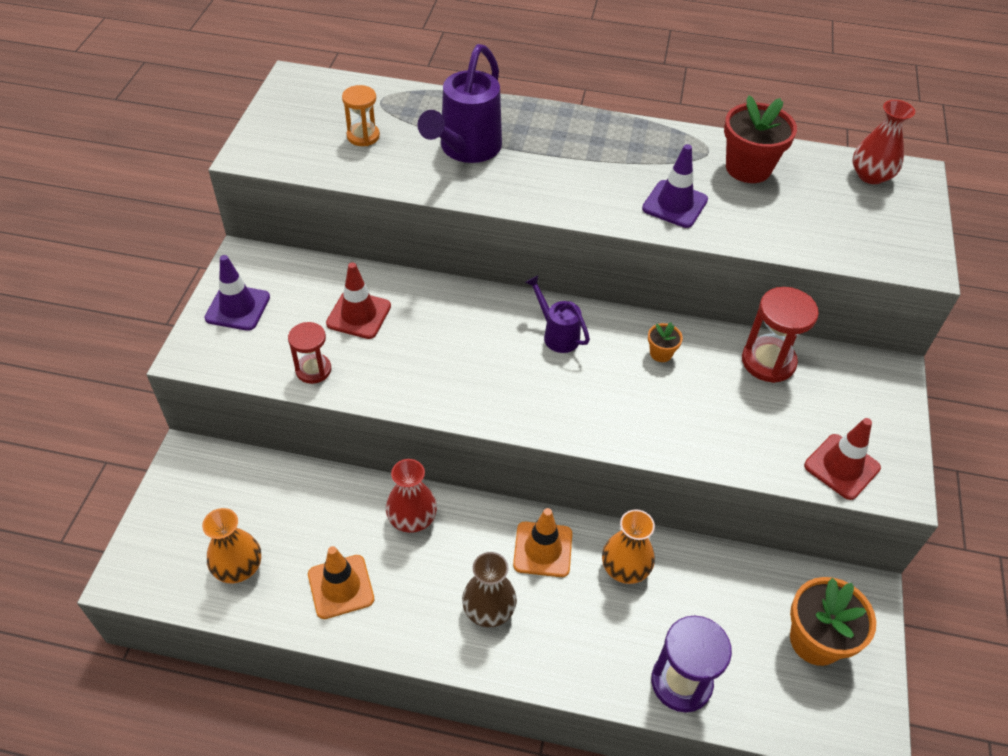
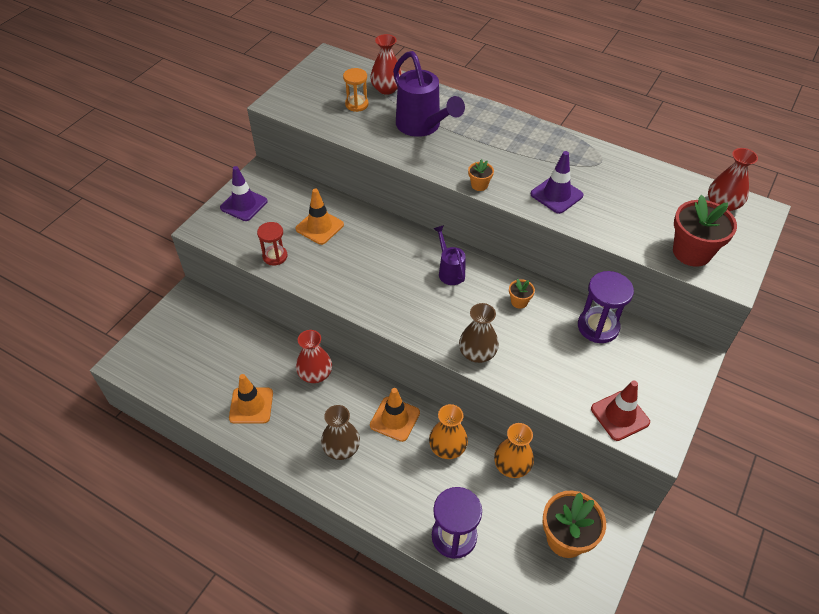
camera: 20 degrees right, 0 degrees up
orange vase [202,508,261,583] -> orange vase moved to [494,423,534,478]
red traffic cone [326,262,391,339] -> orange traffic cone [295,189,344,245]
purple watering can [417,44,502,163] -> purple watering can turned 75 degrees counterclockwise [393,51,465,137]
red flower pot [724,95,797,183] -> red flower pot moved to [673,195,737,267]
red hourglass [742,287,819,383] -> purple hourglass [578,271,634,343]
none -> red vase [370,34,402,95]
none -> brown vase [459,303,499,363]
none -> orange flower pot [468,159,494,191]

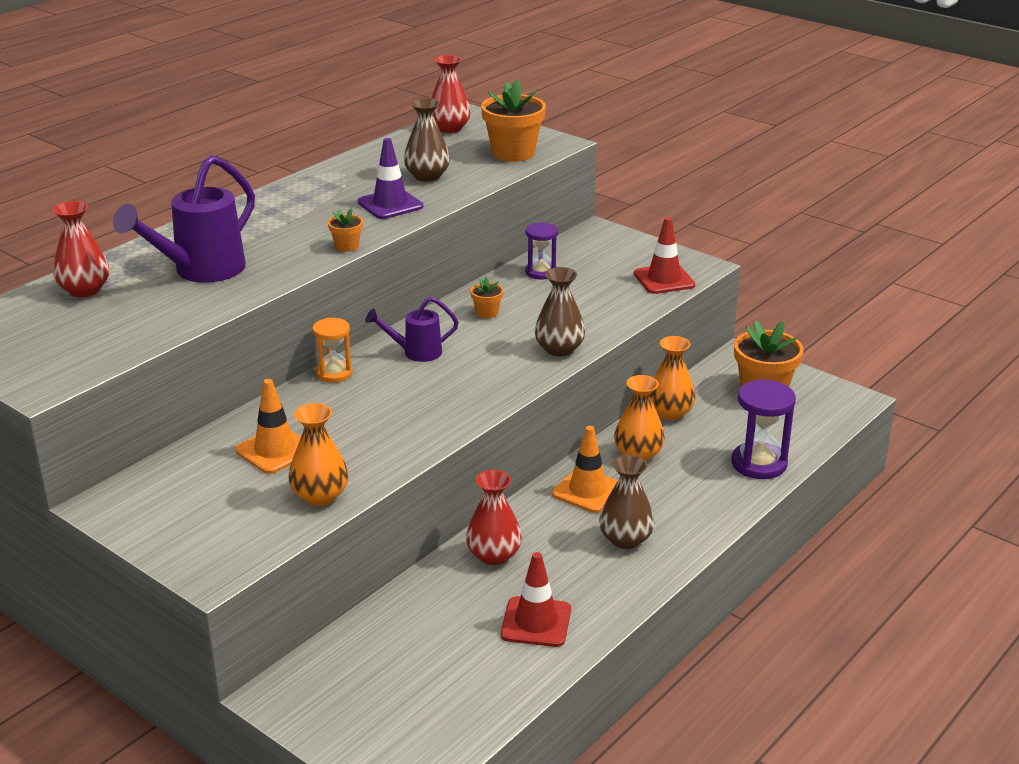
camera: 80 degrees left, 20 degrees down
purple traffic cone [220,166,267,221] -> none
orange traffic cone [229,374,273,424] -> red traffic cone [501,552,571,647]
red hourglass [257,222,287,266] -> orange vase [288,403,348,506]
orange hourglass [343,68,369,112] -> orange hourglass moved to [312,318,353,383]
purple watering can [393,51,465,137] -> purple watering can turned 150 degrees clockwise [113,155,255,283]
purple hourglass [578,271,634,343] -> purple hourglass [525,222,558,280], size x0.64
red flower pot [673,195,737,267] -> orange flower pot [481,79,546,162]
none -> brown vase [404,98,450,182]

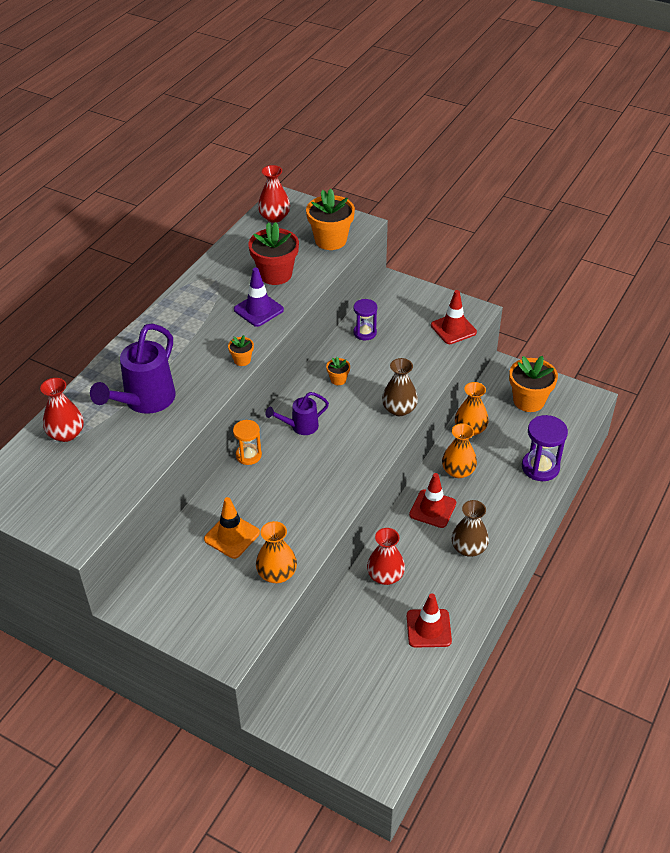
camera: 10 degrees left, 15 degrees up
brown vase [404,98,450,182] -> red flower pot [248,222,299,285]
orange traffic cone [552,426,618,513] -> red traffic cone [409,473,456,528]

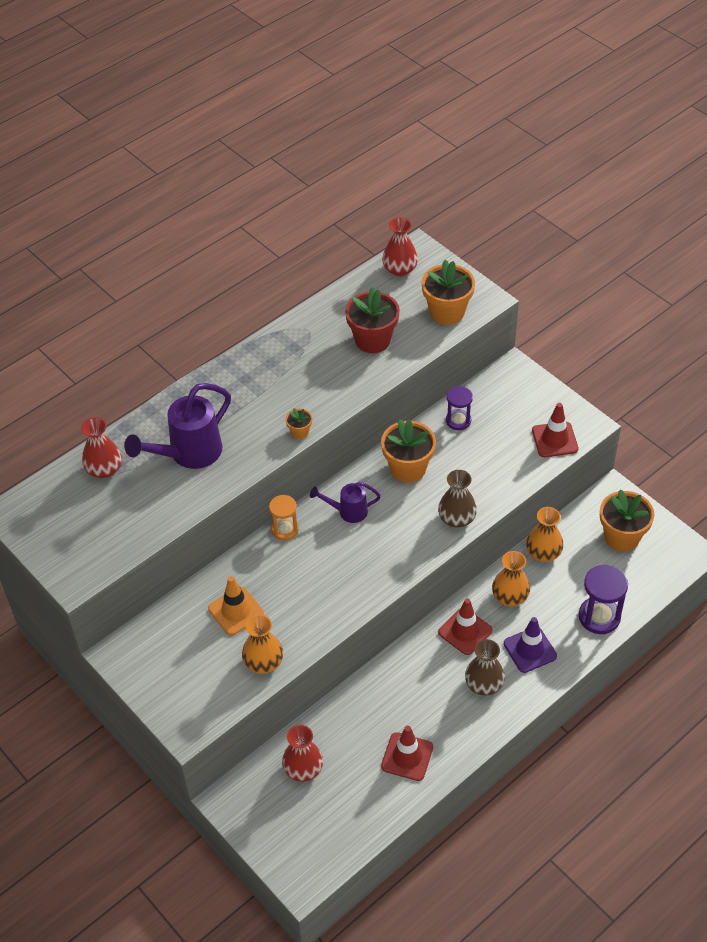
camera: 20 degrees right, 5 degrees up
purple traffic cone [234,268,284,327] -> purple traffic cone moved to [504,617,557,673]
orange flower pot [326,357,350,385] -> orange flower pot [381,419,436,483], size x2.10
red vase [367,528,405,585] -> red vase moved to [282,725,323,782]

